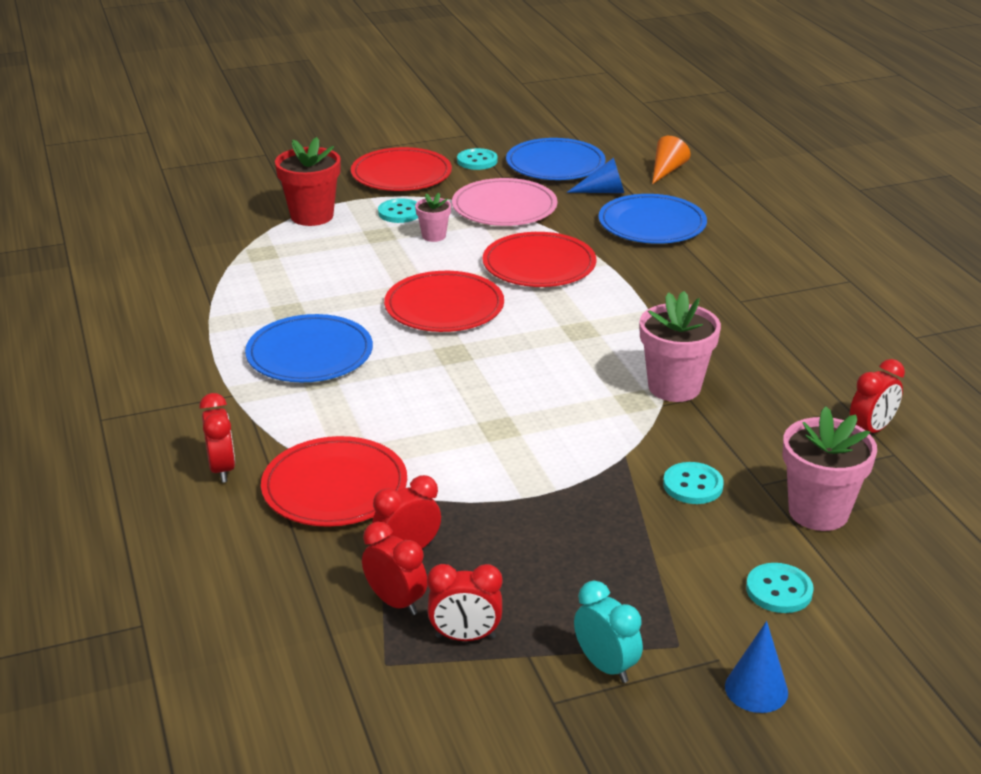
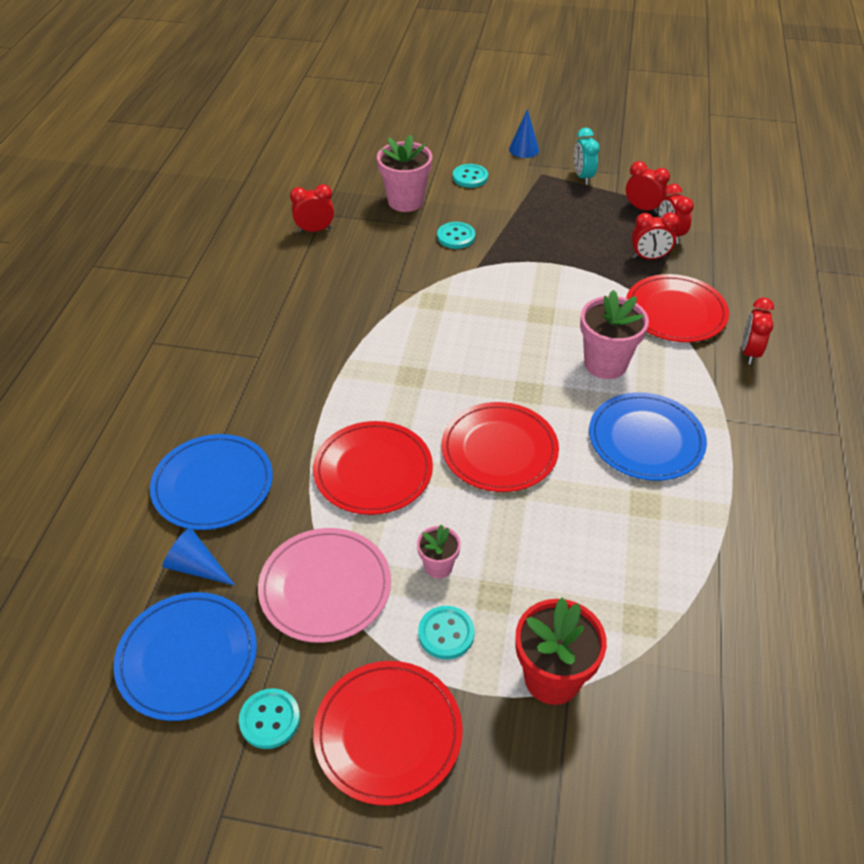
camera: 150 degrees left, 15 degrees up
pink flower pot [640,291,721,402] -> pink flower pot moved to [580,290,649,379]
orange cone [652,136,690,184] -> none

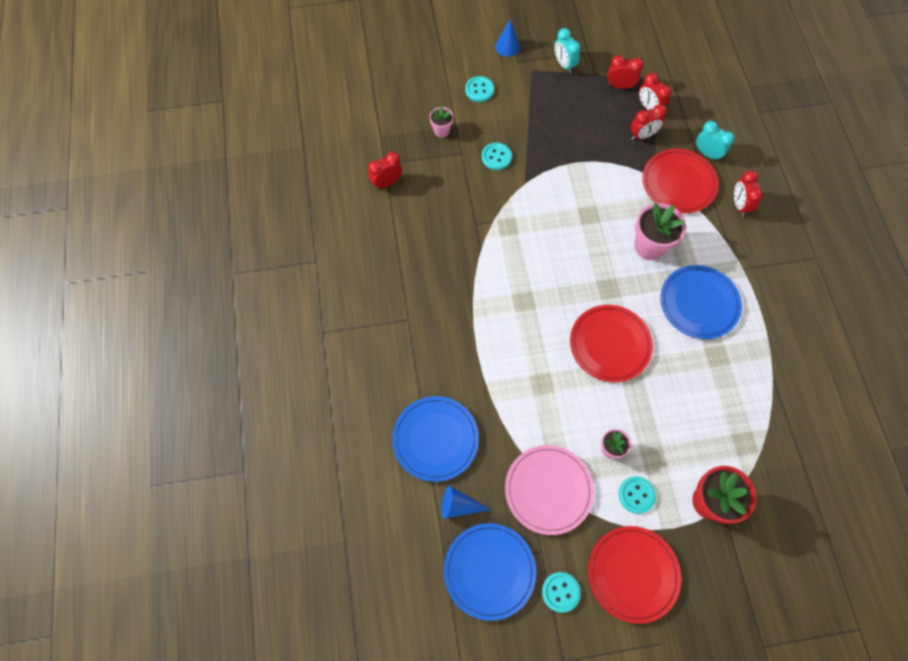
camera: 20 degrees left, 20 degrees up
red plate [313,421,433,515] -> none
pink flower pot [377,135,432,212] -> pink flower pot [429,106,454,138], size x0.55
none -> turquoise clock [696,121,735,161]

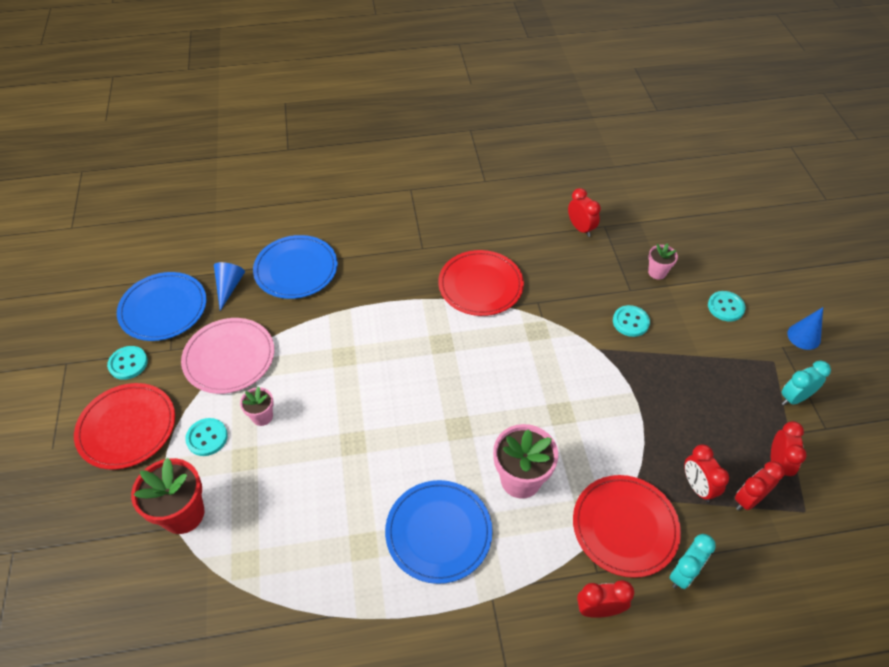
camera: 90 degrees right, 15 degrees down
red plate [570,305,653,382] -> red plate moved to [438,250,524,316]

